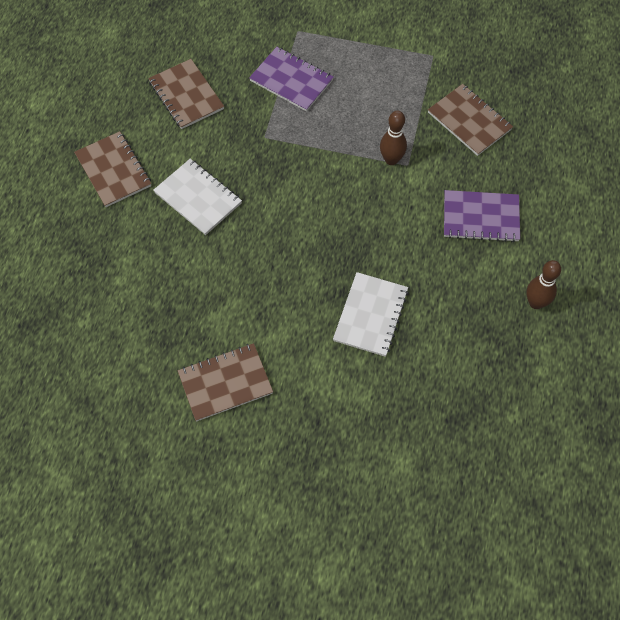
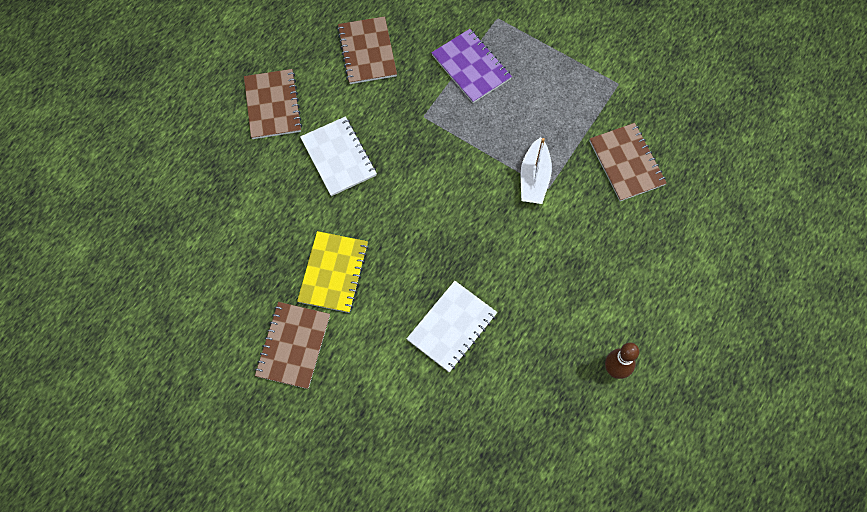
camera: 20 degrees right, 5 degrees up
brown notebook [178,343,273,422] -> brown notebook turned 75 degrees counterclockwise [255,302,330,389]
brown bowling pin [380,111,407,165] -> white boat [520,137,552,204]
purple notebook [444,190,520,242] -> none
none -> yellow notebook [297,231,369,313]

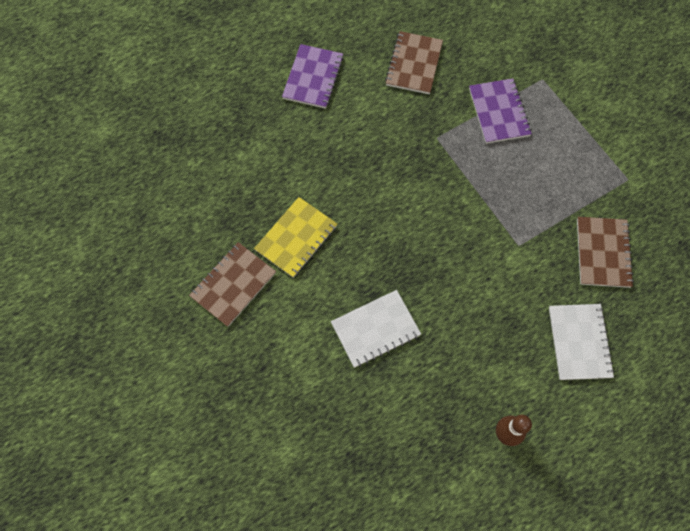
camera: 25 degrees right, 0 degrees up
brown notebook [244,69,302,139] -> purple notebook [282,44,344,109]
white notebook [300,117,377,196] -> white notebook moved to [549,304,614,380]
white boat [520,137,552,204] -> none

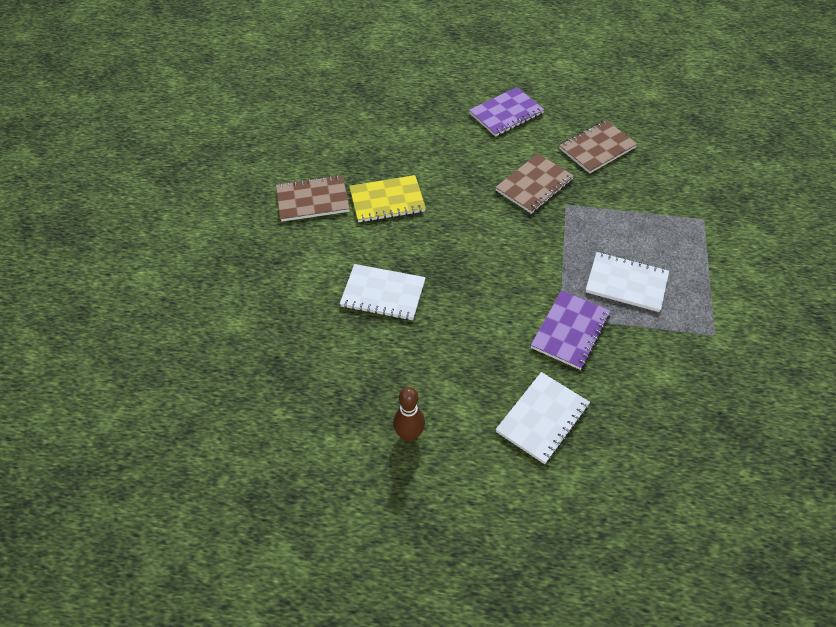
camera: 40 degrees right, 15 degrees down
purple notebook [469,78,532,144] -> purple notebook moved to [531,290,611,370]
brown notebook [577,217,634,288] -> brown notebook moved to [495,154,574,214]
none -> white notebook [586,252,669,312]

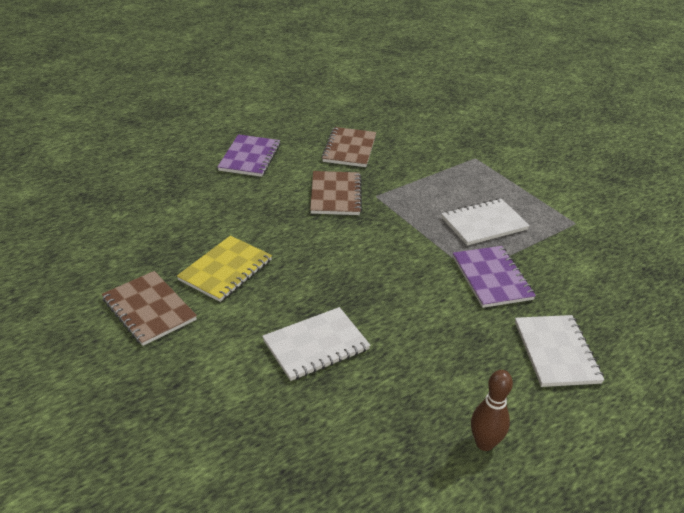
camera: 45 degrees left, 15 degrees down
brown notebook [276,175,350,222] -> brown notebook turned 75 degrees counterclockwise [102,271,197,346]

